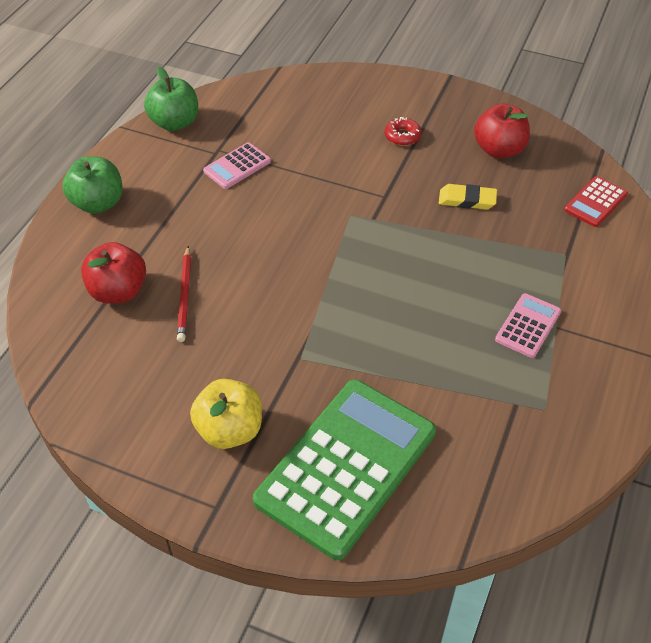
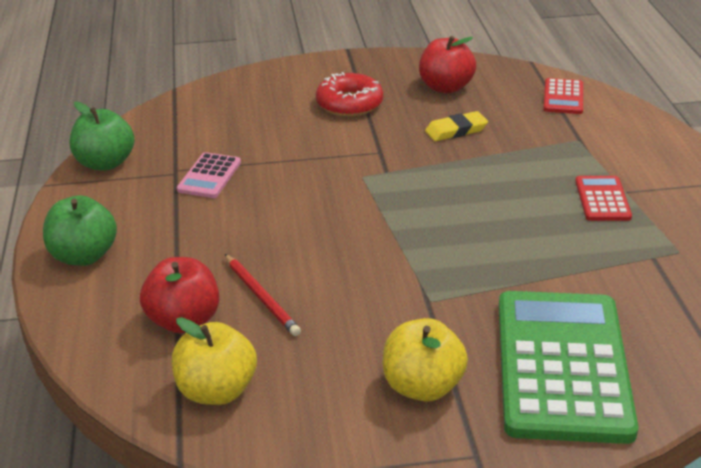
camera: 30 degrees left, 15 degrees down
red donut [385,117,422,146] -> red donut [316,72,383,117], size x1.70
pink calculator [495,293,561,358] -> red calculator [575,176,632,221]
none -> yellow apple [172,317,257,405]

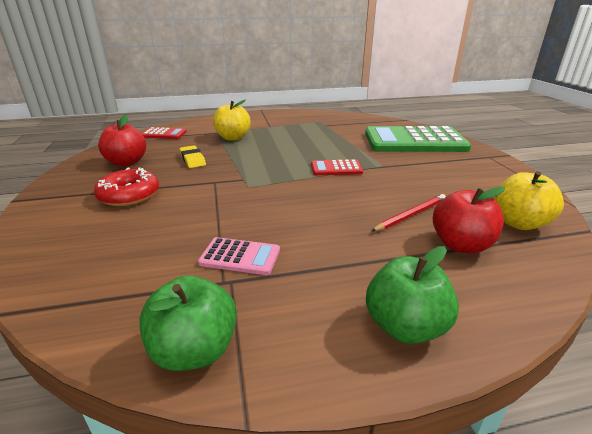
camera: 95 degrees left, 5 degrees down
yellow apple [383,318,468,402] -> yellow apple moved to [213,99,251,141]
red calculator [575,176,632,221] -> red calculator moved to [311,159,363,175]

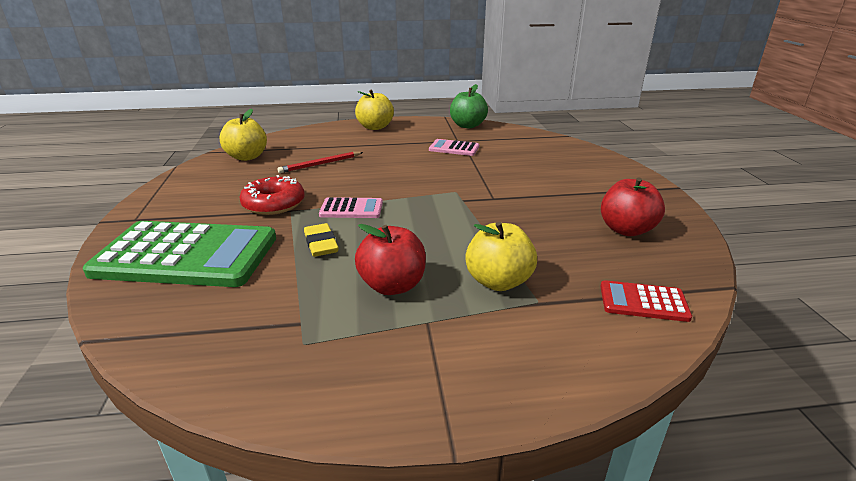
camera: 175 degrees left, 0 degrees up
red donut [94,167,159,206] -> red donut moved to [239,175,305,215]
yellow eraser [179,145,206,168] -> yellow eraser moved to [304,223,339,257]
red calculator [311,159,363,175] -> pink calculator [319,197,383,218]
green apple [366,246,459,344] -> yellow apple [355,90,394,130]
red apple [433,187,505,254] -> red apple moved to [355,224,426,295]

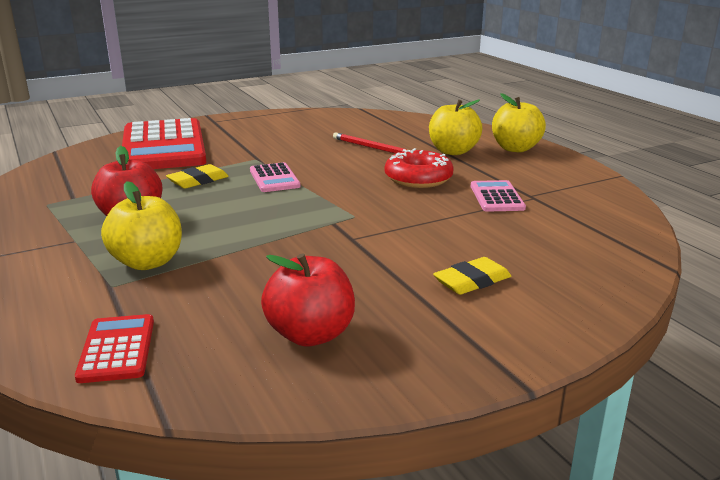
camera: 70 degrees right, 5 degrees down
green calculator [83,221,276,287] -> red calculator [122,118,206,169]
yellow apple [220,109,267,161] -> yellow apple moved to [429,100,482,155]
red donut [239,175,305,215] -> red donut moved to [385,148,454,188]
green apple [450,84,488,128] -> none
none -> yellow eraser [433,257,511,295]

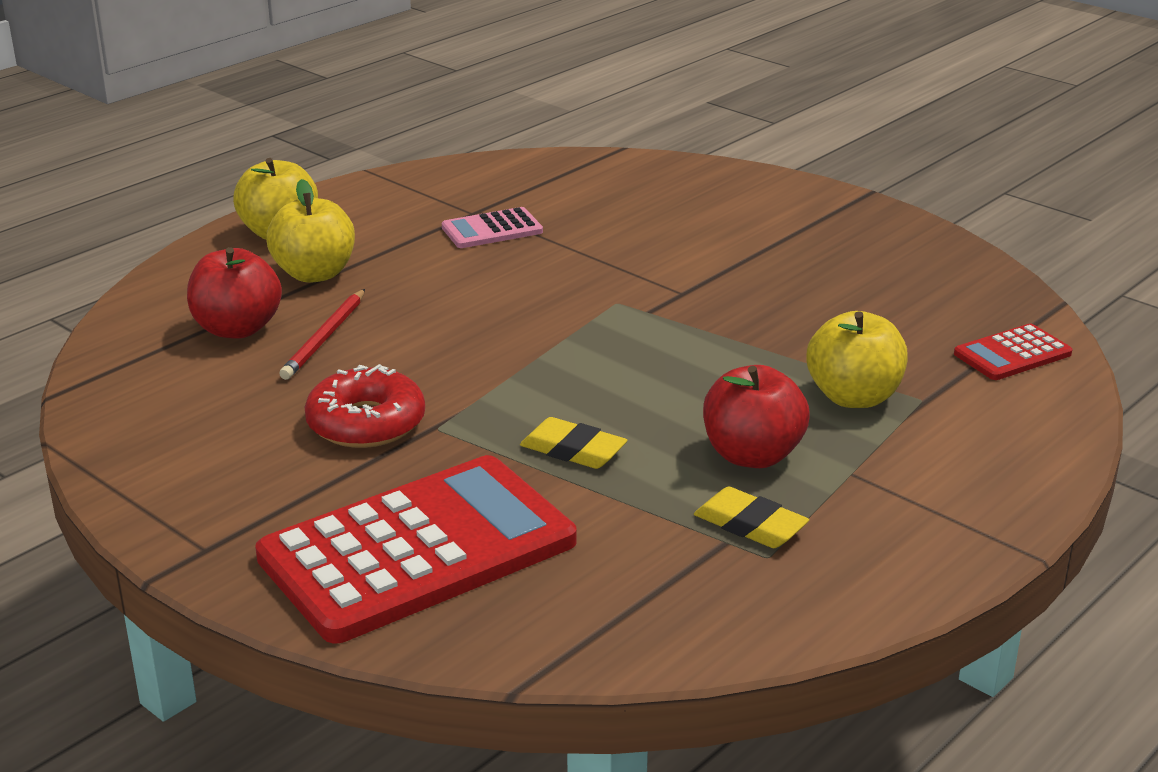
camera: 110 degrees left, 5 degrees up
pink calculator [250,162,301,192] -> none
red apple [261,253,355,346] -> red apple moved to [187,247,282,339]
red donut [385,148,454,188] -> red donut moved to [304,364,425,448]
yellow eraser [433,257,511,295] -> yellow eraser moved to [694,487,809,548]

